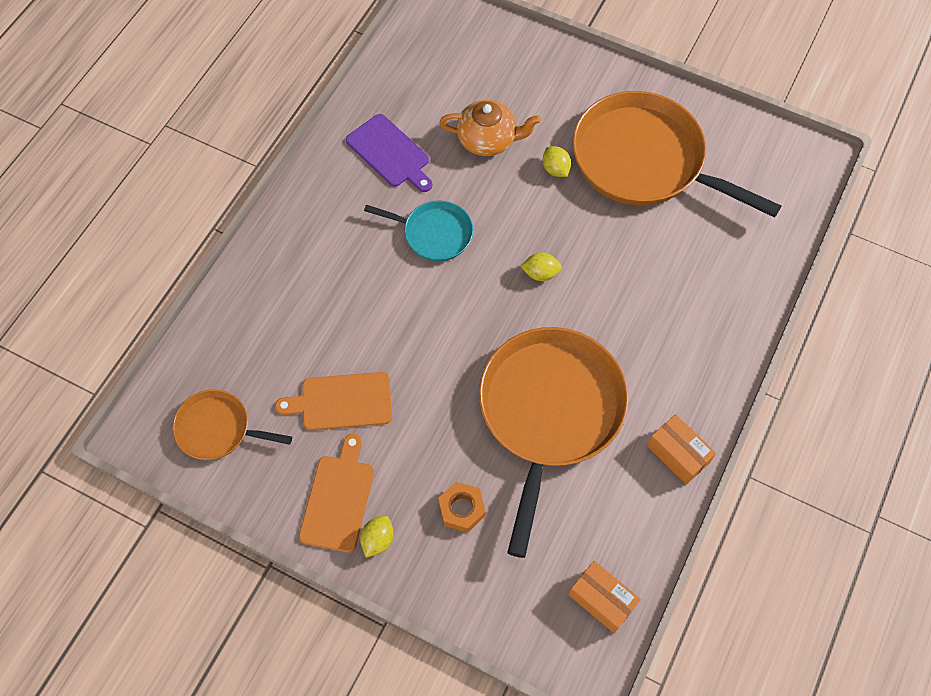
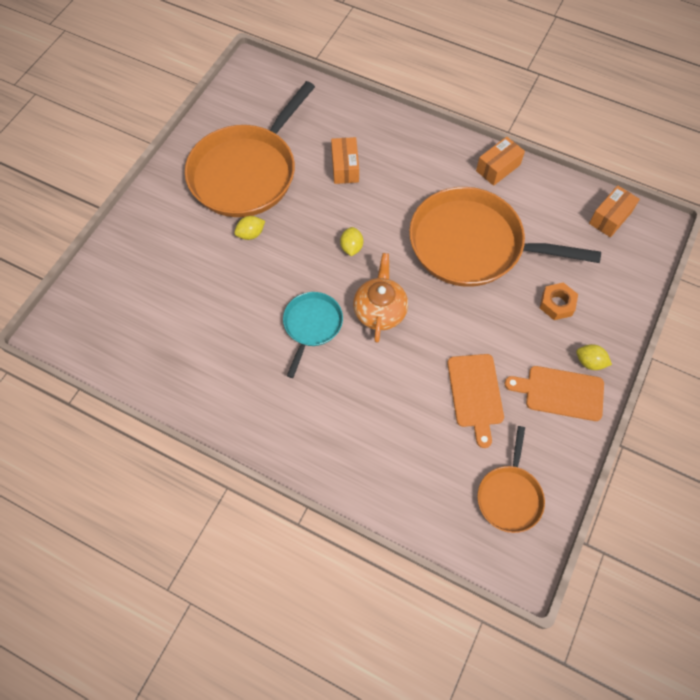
camera: 90 degrees left, 0 degrees up
purple cutting board [346,114,432,192] -> none
orange teapot [439,100,541,156] -> orange teapot moved to [353,253,408,343]
none -> orange box [331,137,359,184]

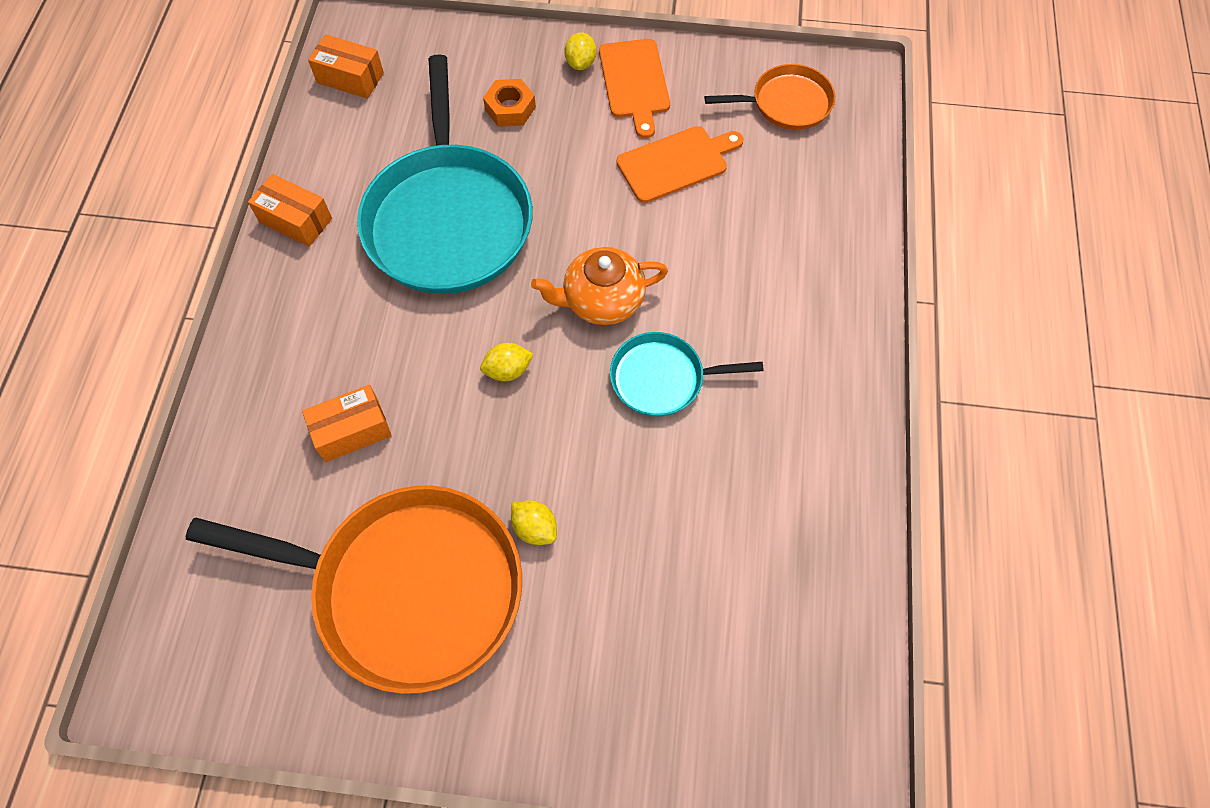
camera: 110 degrees left, 0 degrees up
orange pan [409,187,601,287] -> turquoise pan [357,54,533,294]

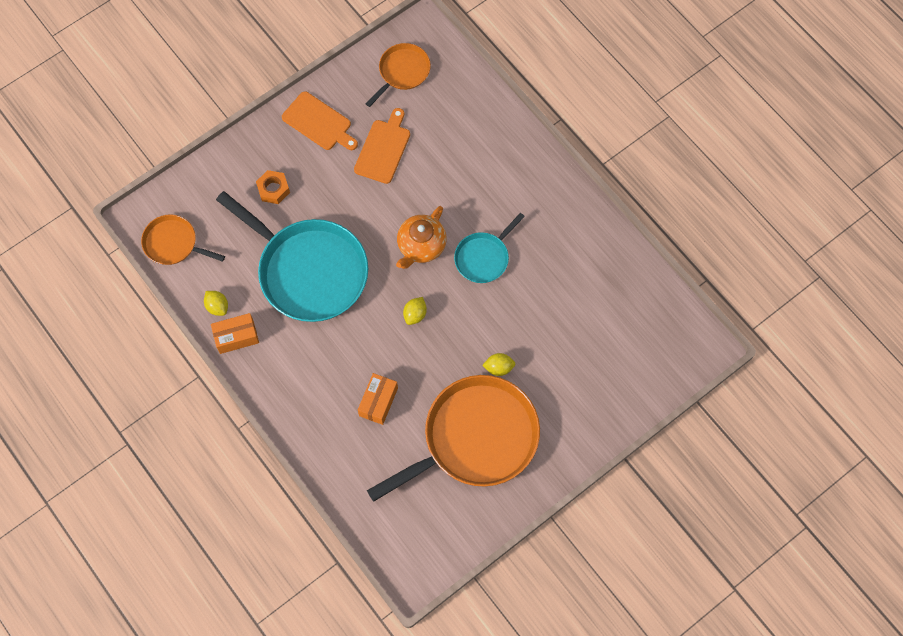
camera: 45 degrees left, 5 degrees up
orange box [308,34,384,99] -> orange pan [141,214,225,265]
yellow lemon [564,32,597,70] -> yellow lemon moved to [204,291,228,316]

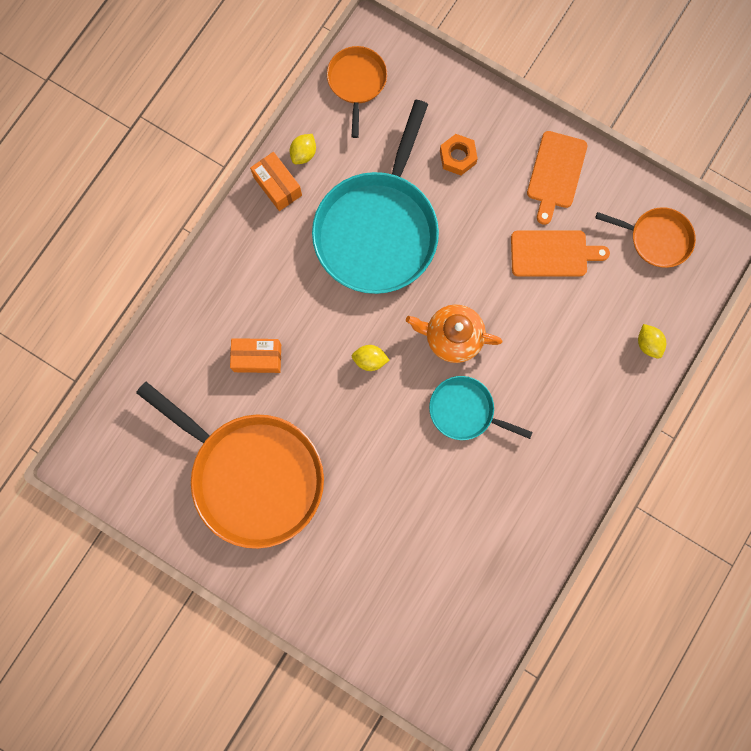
camera: 70 degrees right, 10 degrees up
yellow lemon [482,353,515,376] -> yellow lemon moved to [638,324,666,359]

